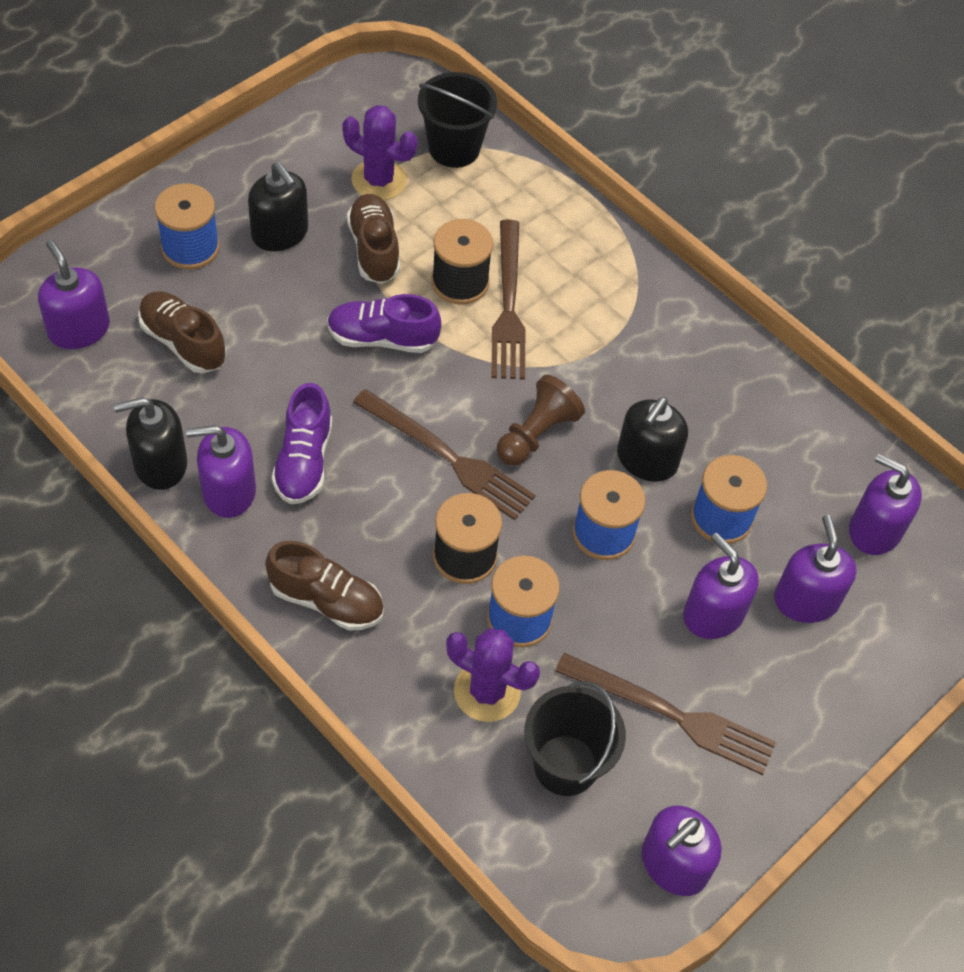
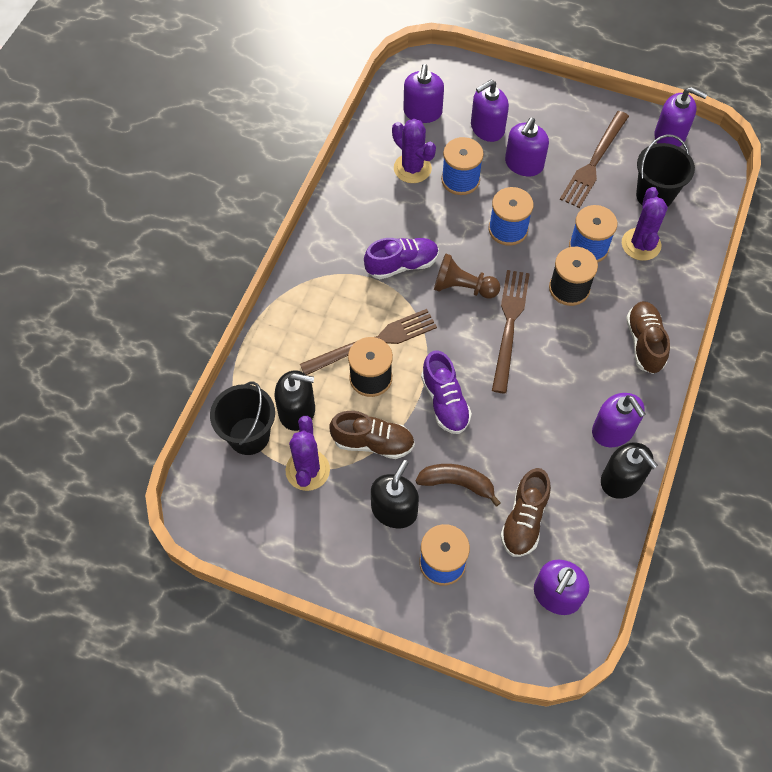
camera: 110 degrees left, 5 degrees up
purple shoe [272,383,332,504] -> purple shoe moved to [364,238,439,279]
brown shoe [347,194,400,284] -> brown shoe turned 135 degrees counterclockwise [329,411,415,459]
brown fork [555,653,776,775] -> brown fork turned 150 degrees counterclockwise [560,111,629,208]
black soap dispenser [617,397,688,482] -> black soap dispenser moved to [274,370,315,431]
none -> purple cactus [392,119,436,183]
none -> brown banana [416,464,501,507]

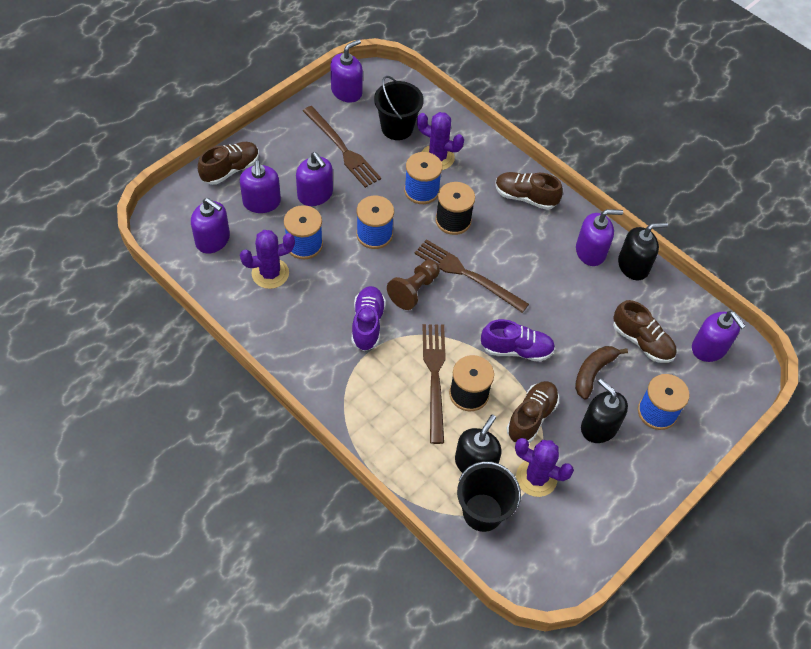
camera: 70 degrees left, 5 degrees down
none -> brown shoe [198,142,259,185]

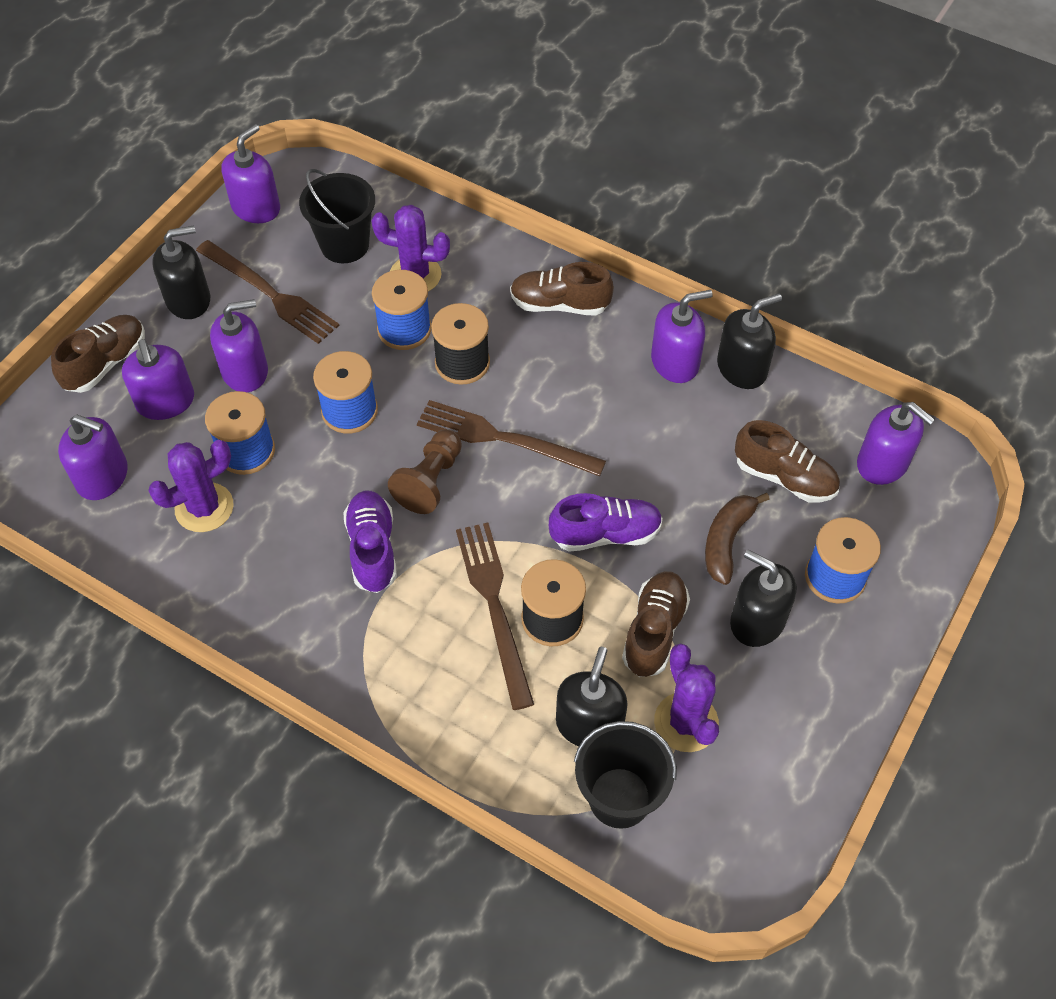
camera: 10 degrees left, 0 degrees up
purple soap dispenser [296,152,333,206] -> purple soap dispenser turned 60 degrees counterclockwise [210,299,268,392]
purple cactus [515,438,574,497] -> purple cactus turned 60 degrees clockwise [654,643,719,752]
none -> black soap dispenser [152,226,210,319]

